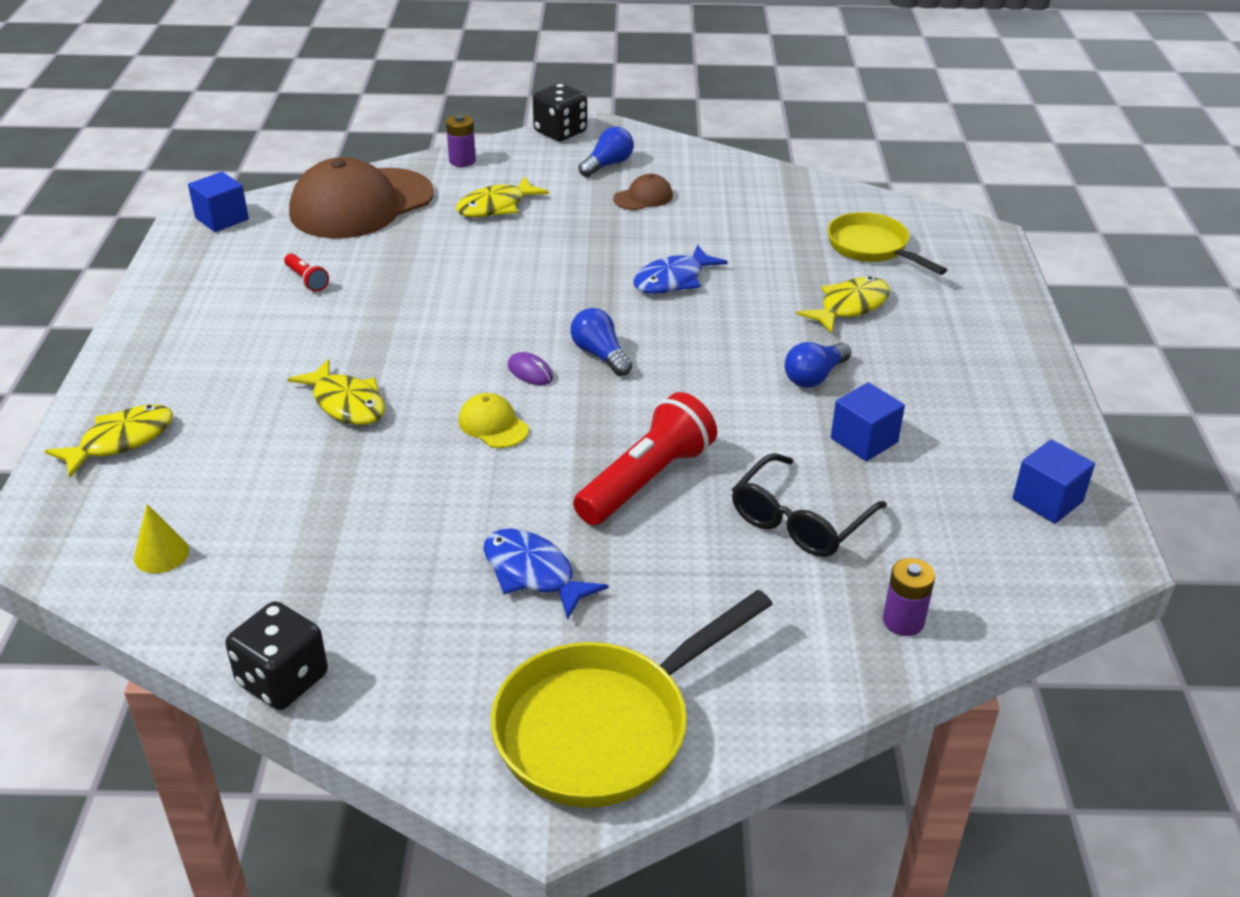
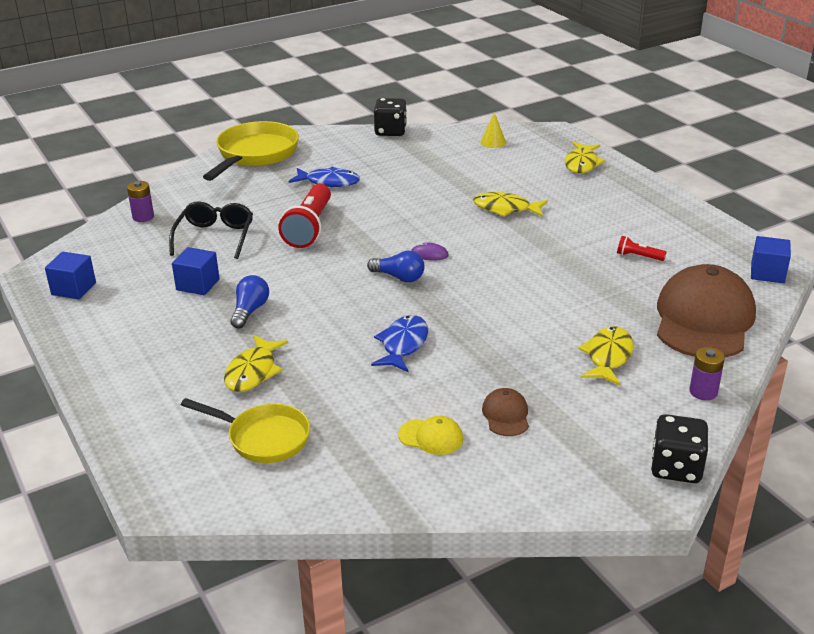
camera: 150 degrees right, 5 degrees down
yellow cap [459,393,529,448] -> yellow cap moved to [398,416,463,455]
blue light bulb [579,127,634,177] -> none
brown cap [613,174,673,210] -> brown cap turned 150 degrees clockwise [482,388,529,436]

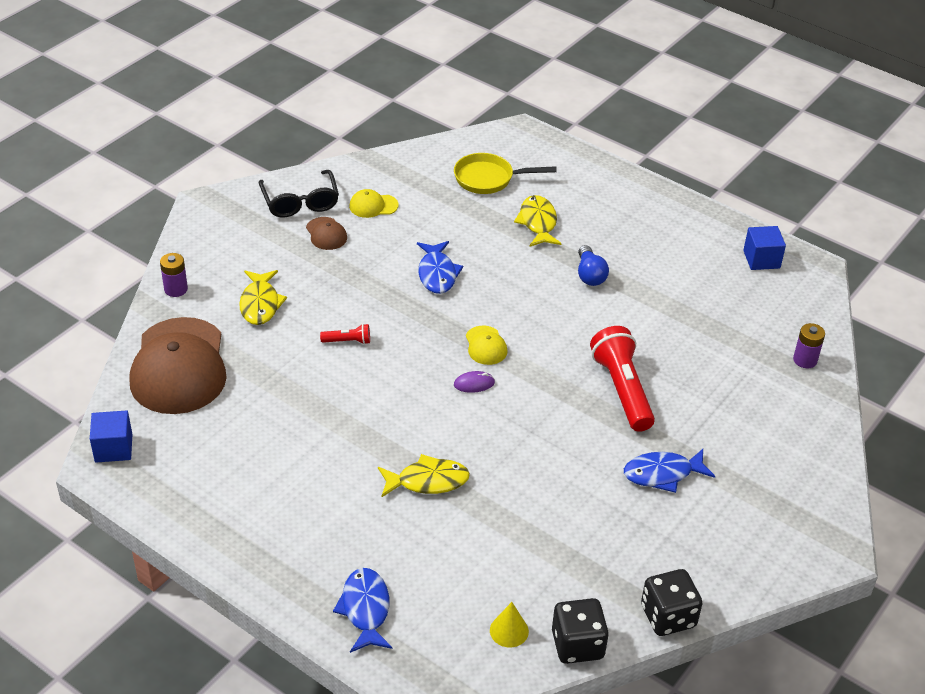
camera: 155 degrees right, 10 degrees up
black glasses [169,201,253,259] -> black glasses moved to [259,170,339,218]
blue cube [172,247,220,295] -> none
yellow pan [203,121,299,181] -> none
blue light bulb [367,250,424,282] -> yellow cap [466,326,508,365]
yellow fish [565,142,606,173] -> blue fish [333,568,392,653]
red flashlight [617,236,666,261] -> red flashlight moved to [320,324,370,344]
black dice [651,414,708,483] -> black dice moved to [552,598,609,664]

